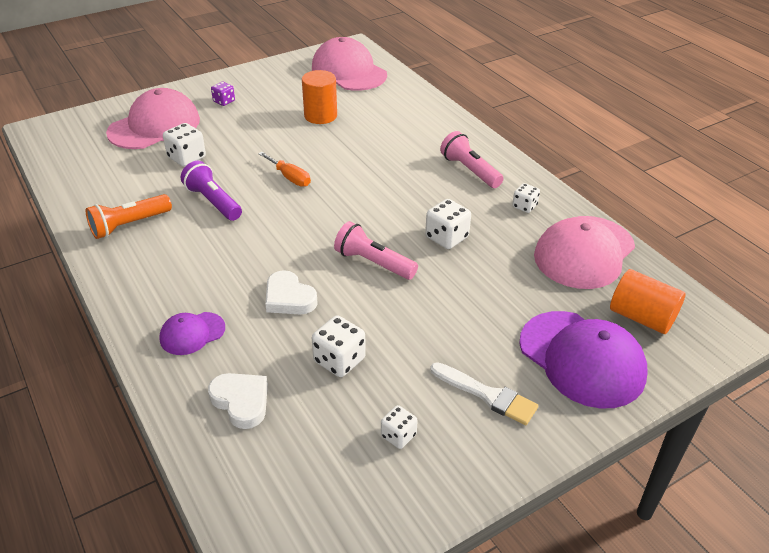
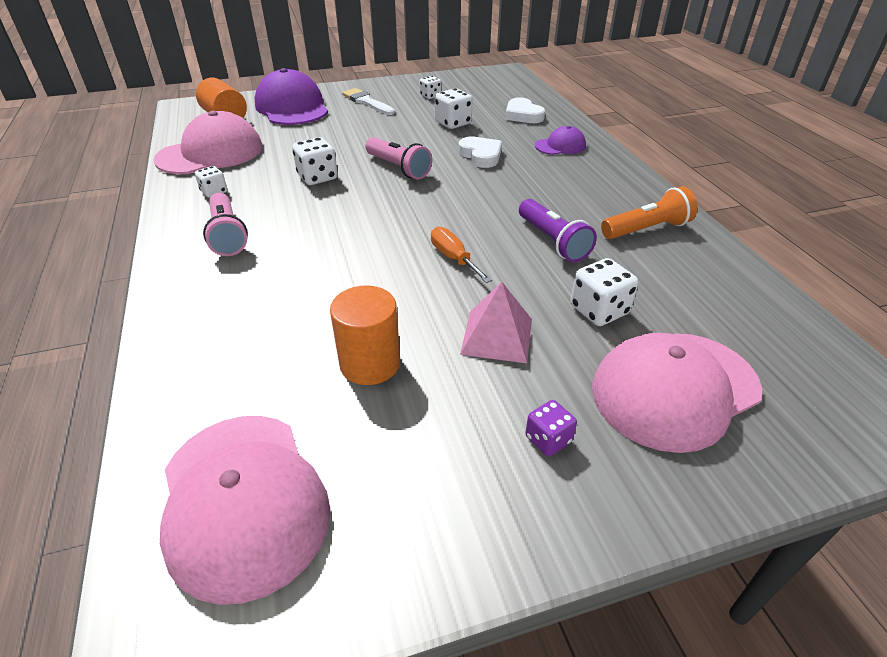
camera: 165 degrees left, 0 degrees up
none -> pink pyramid [460,282,532,363]

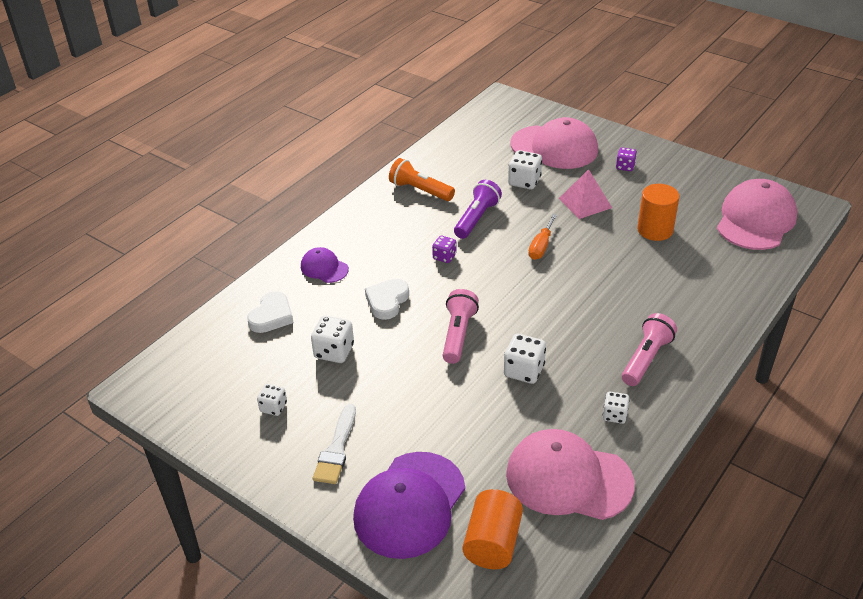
camera: 125 degrees left, 0 degrees up
none -> purple dice [432,236,457,263]

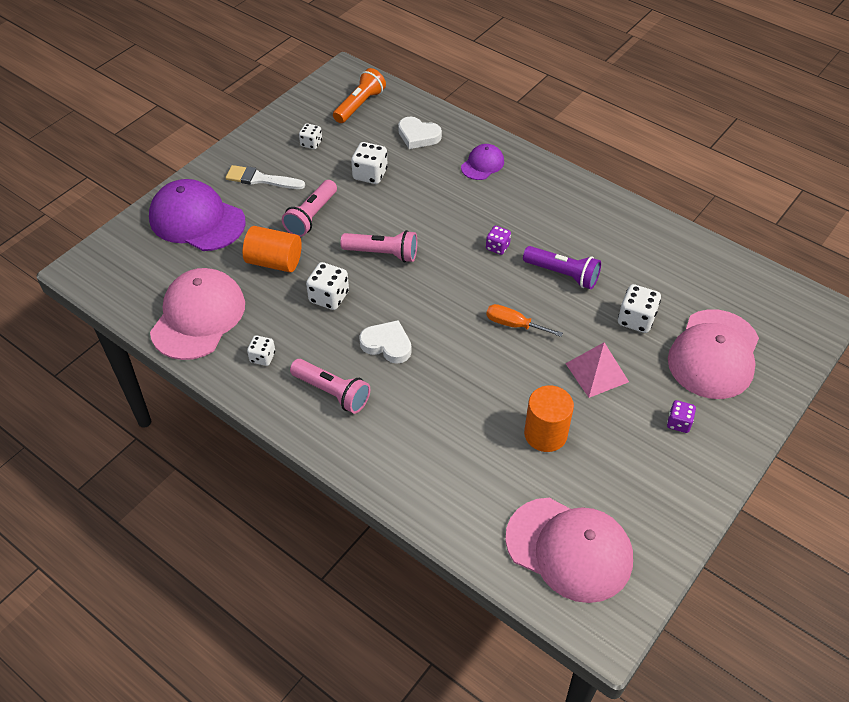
camera: 90 degrees right, 10 degrees up
white heart [365,279,409,320] -> white heart moved to [359,320,412,364]
orange flashlight [389,158,455,201] -> orange flashlight moved to [333,68,386,123]
orange cylinder [462,489,523,569] -> orange cylinder moved to [243,226,302,273]
none -> pink flashlight [282,180,337,237]

